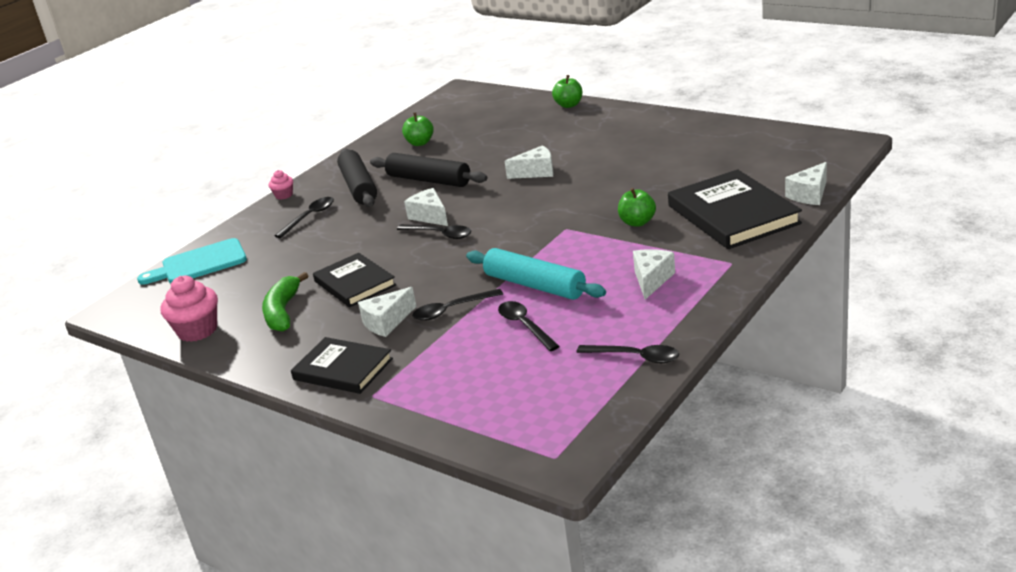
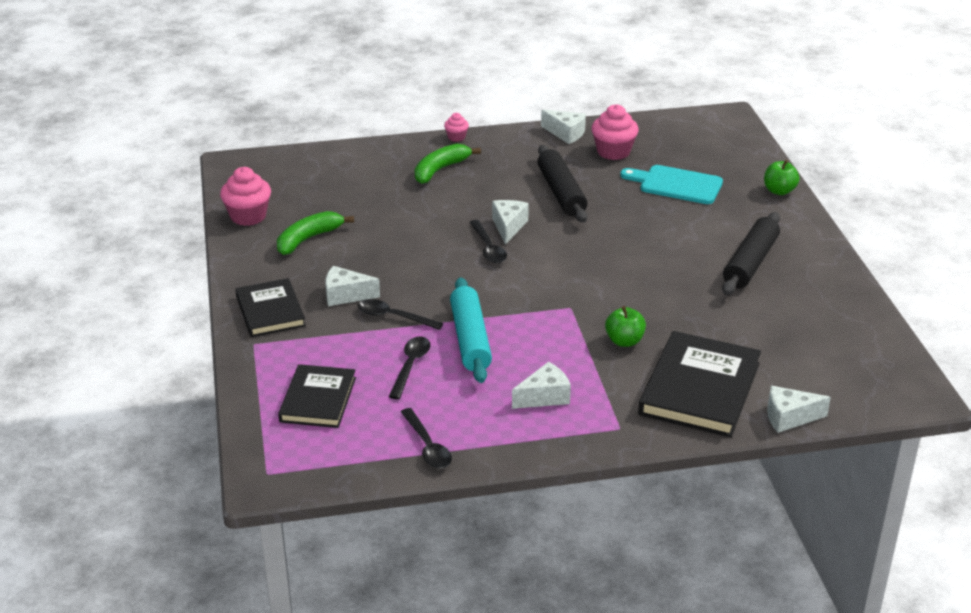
camera: 40 degrees right, 5 degrees up
turquoise cutting board [137,238,247,285] -> turquoise cutting board moved to [620,165,723,204]
black spoon [275,197,334,238] -> green banana [415,144,481,184]
black book [313,253,396,307] -> black book moved to [278,364,356,428]
black rolling pin [337,149,377,207] -> black rolling pin moved to [722,212,780,295]
green apple [402,112,434,146] -> pink cupcake [591,104,639,160]
white cheese [504,145,554,179] -> white cheese moved to [541,110,586,144]

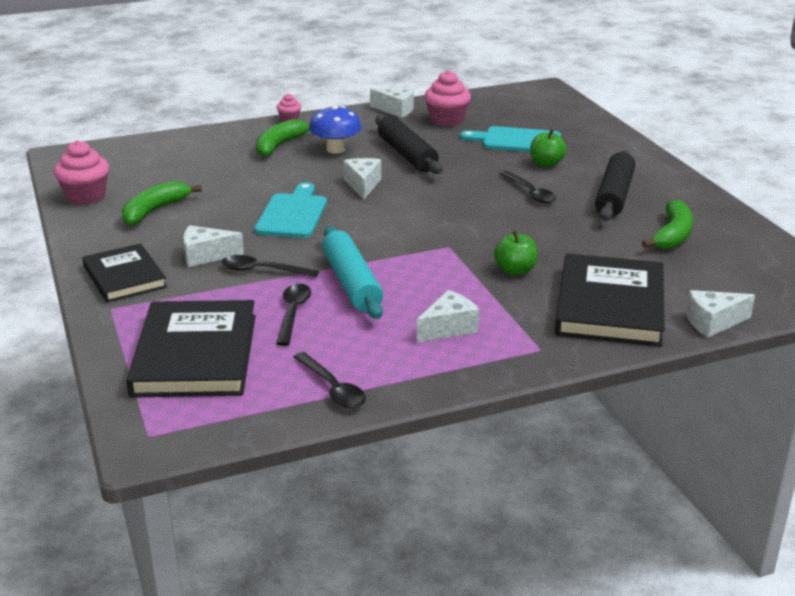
camera: 10 degrees left, 5 degrees down
black book [278,364,356,428] -> black book [126,300,255,398], size x1.57
black spoon [469,220,507,263] -> black spoon moved to [499,171,556,204]
green apple [764,160,800,195] -> green apple moved to [530,129,566,167]
none -> turquoise cutting board [255,182,327,238]
none -> blue mushroom [309,105,362,154]
none -> green banana [642,200,693,249]

